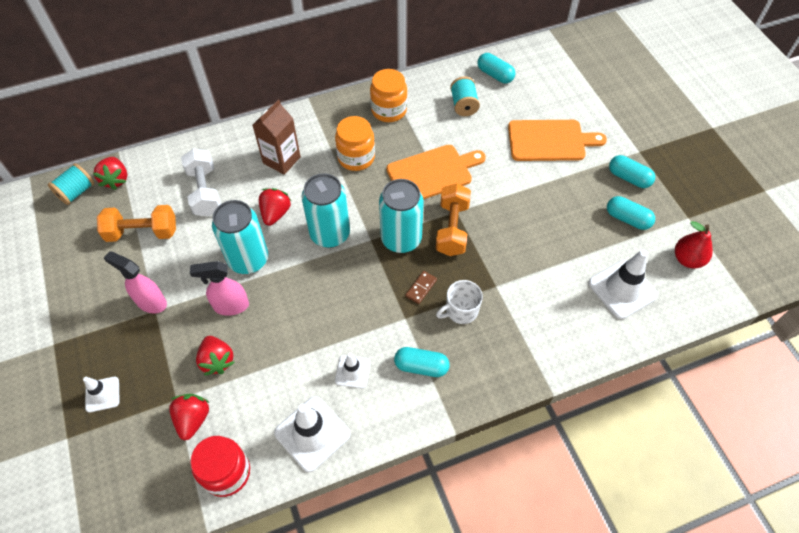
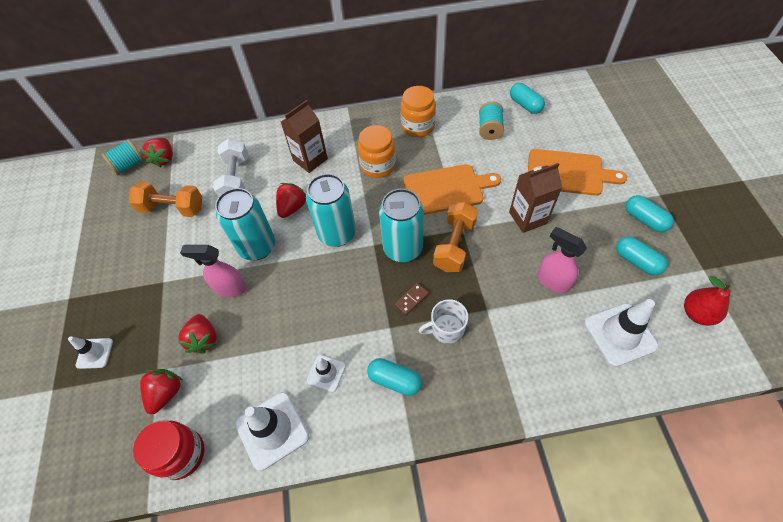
camera: 15 degrees right, 0 degrees up
pink spray bottle [104,251,167,314] -> pink spray bottle moved to [537,227,587,293]
none -> brown carton [509,163,562,233]

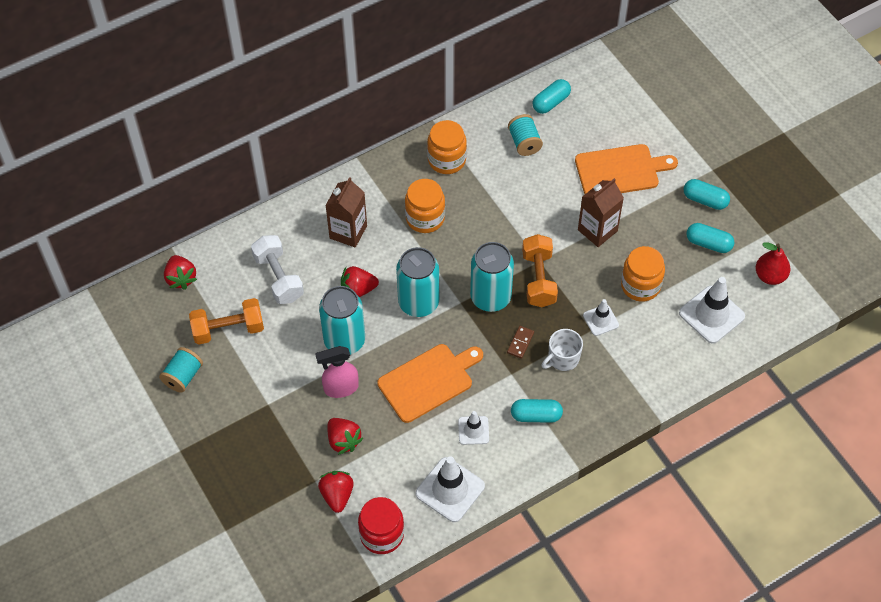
camera: 25 degrees left, 0 degrees up
white traffic cone [68,336,113,369] -> white traffic cone moved to [583,299,619,336]
turquoise spool [101,139,144,175] -> turquoise spool moved to [159,347,203,393]
red strawberry [276,183,306,218] -> red strawberry turned 105 degrees counterclockwise [341,266,379,297]
orange cutting board [403,164,501,215] -> orange cutting board moved to [377,344,483,423]
turquoise capsule [510,83,545,114] -> turquoise capsule turned 75 degrees counterclockwise [533,79,571,114]
pink spray bottle [537,227,587,293] -> orange jar [621,246,665,302]

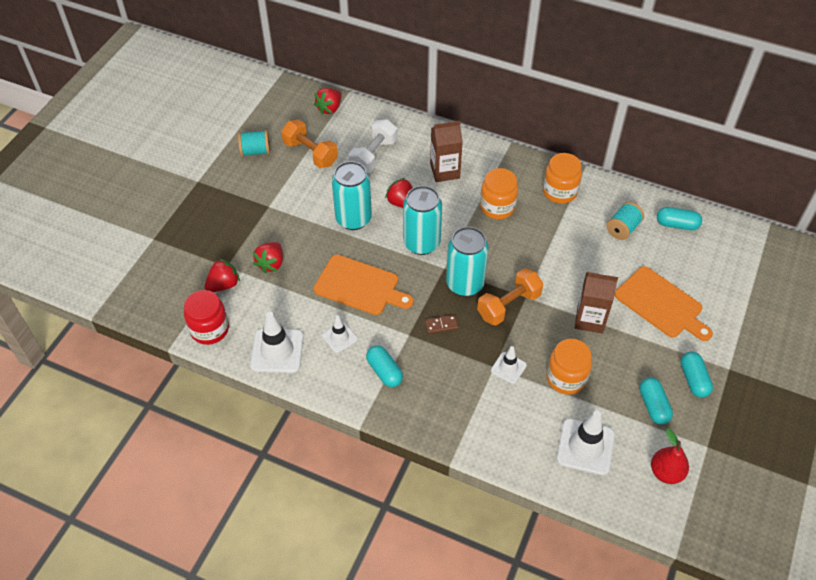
camera: 55 degrees right, 5 degrees down
pink spray bottle [316,346,359,398] -> none
white mug [542,329,583,371] -> none

